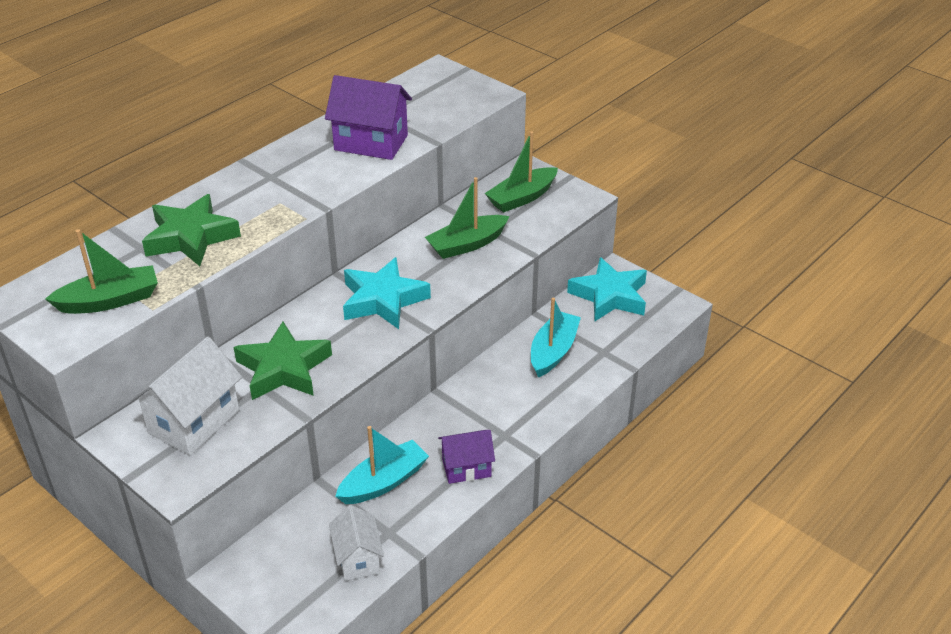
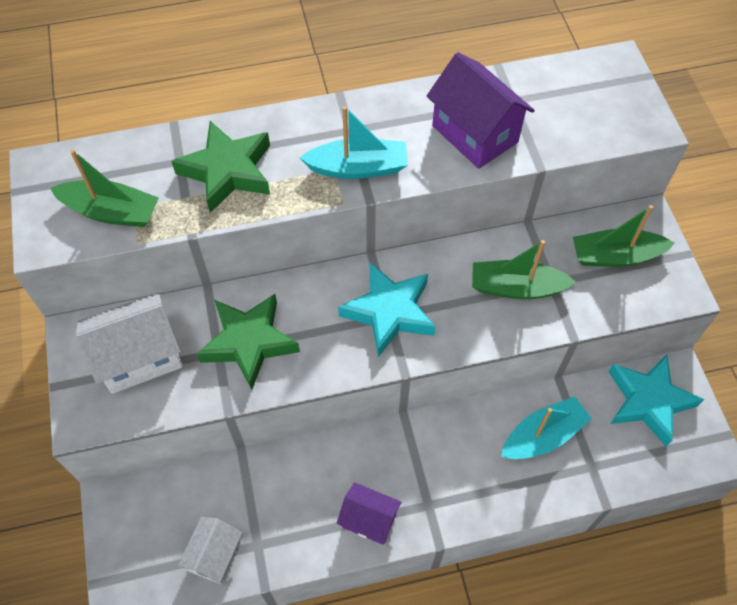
camera: 35 degrees right, 20 degrees up
turquoise boat [335,426,429,504] -> turquoise boat moved to [300,106,408,179]

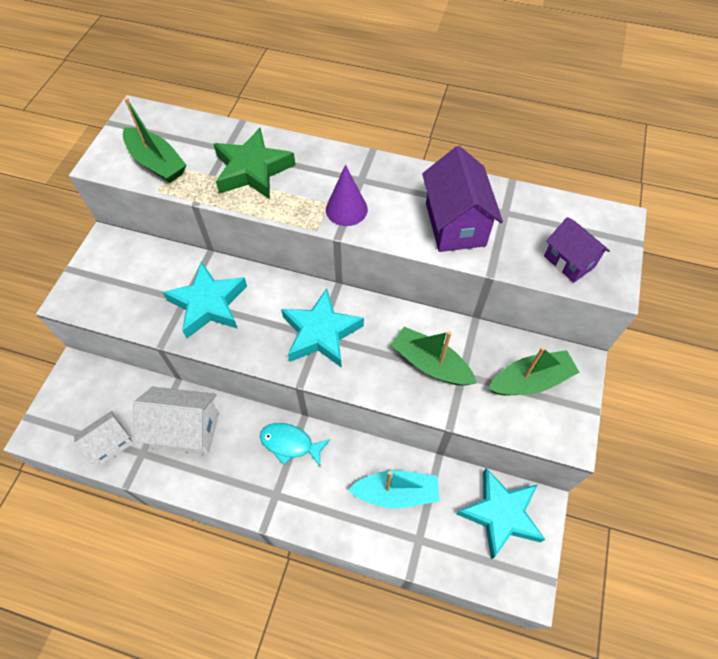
camera: 30 degrees right, 0 degrees up
white house [75,293,182,394] -> white house moved to [133,387,219,455]
green star [197,294,300,390] -> turquoise star [163,261,247,338]
turquoise boat [300,106,408,179] -> purple cone [326,165,368,226]
purple house [337,483,402,545] -> purple house moved to [544,217,610,283]
green boat [573,205,675,267] -> green boat turned 135 degrees clockwise [489,347,580,395]
none -> turquoise fish [260,423,330,466]

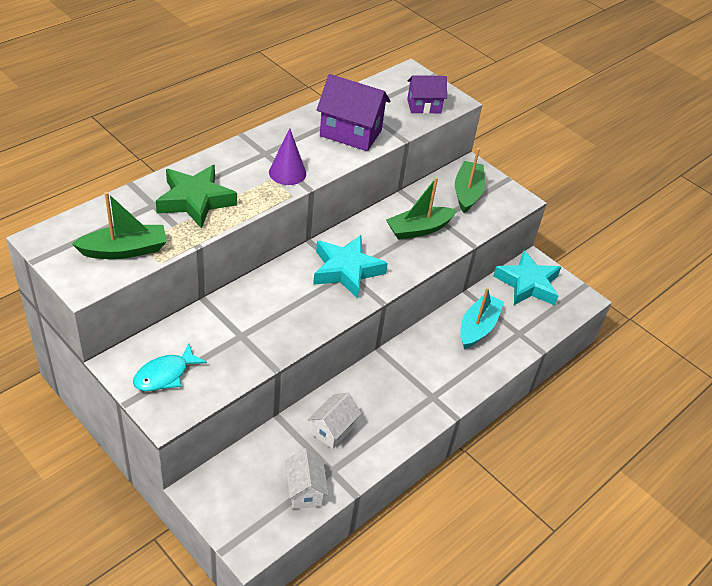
camera: 65 degrees left, 15 degrees down
white house [133,387,219,455] -> white house [308,393,362,449], size x0.63
turquoise star [163,261,247,338] -> none
turquoise fish [260,423,330,466] -> turquoise fish moved to [133,344,207,391]

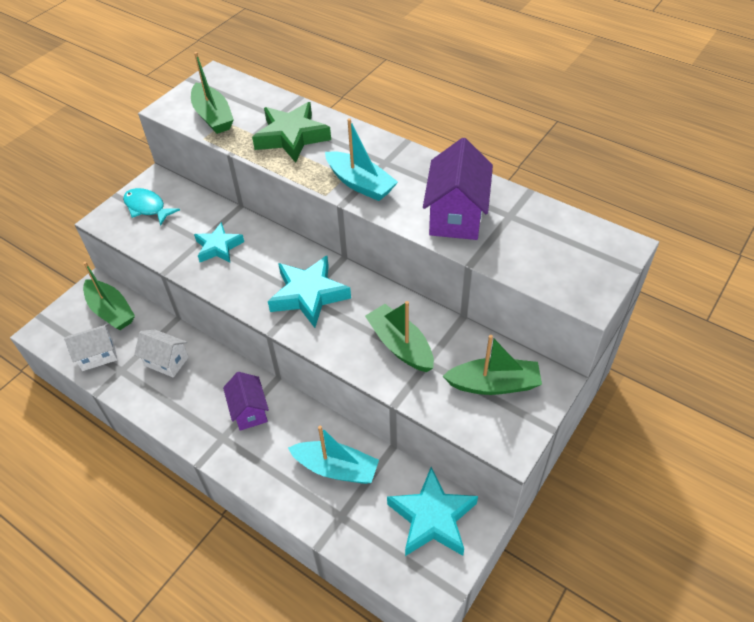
camera: 85 degrees right, 5 degrees up
purple cone [269,128,306,185] -> turquoise boat [325,118,398,201]
purple house [407,75,447,114] -> purple house moved to [223,372,269,431]
none -> green boat [83,262,135,330]
none -> turquoise star [194,222,244,263]

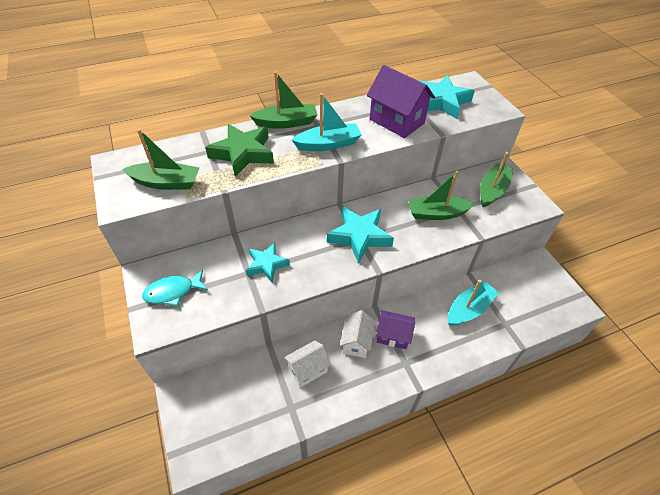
camera: 60 degrees left, 0 degrees up
white house [64,324,117,371] -> white house moved to [340,310,376,358]
green boat [83,262,135,330] -> green boat moved to [250,71,317,129]
turquoise star [387,467,478,556] -> turquoise star moved to [419,75,475,119]

